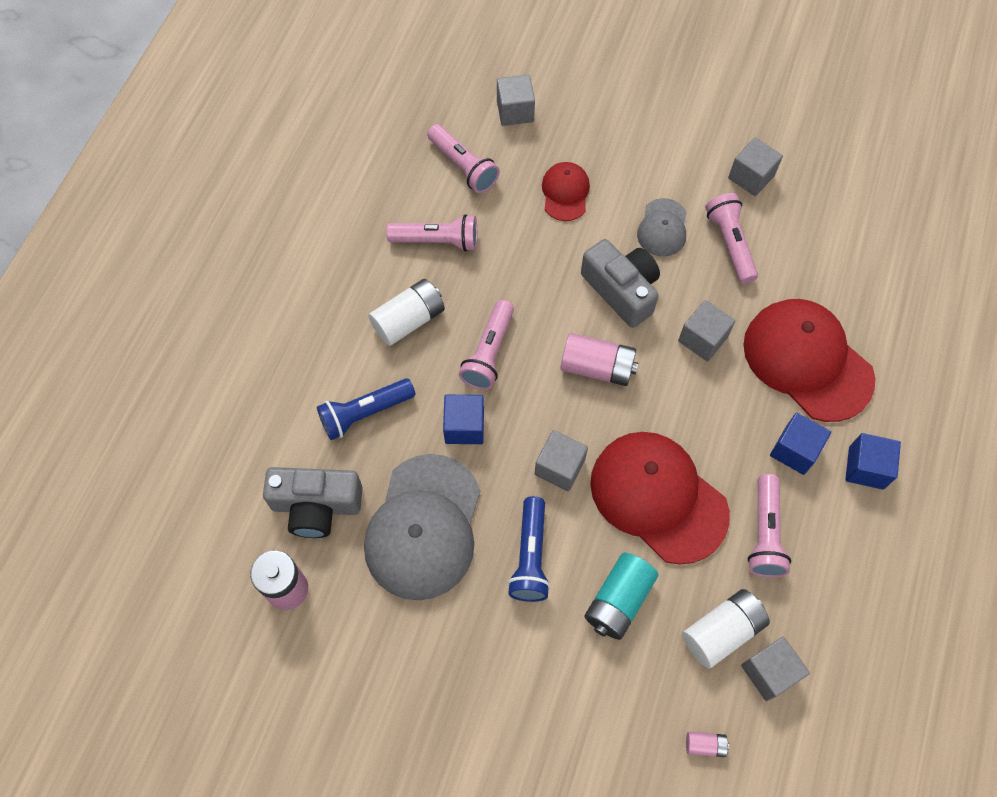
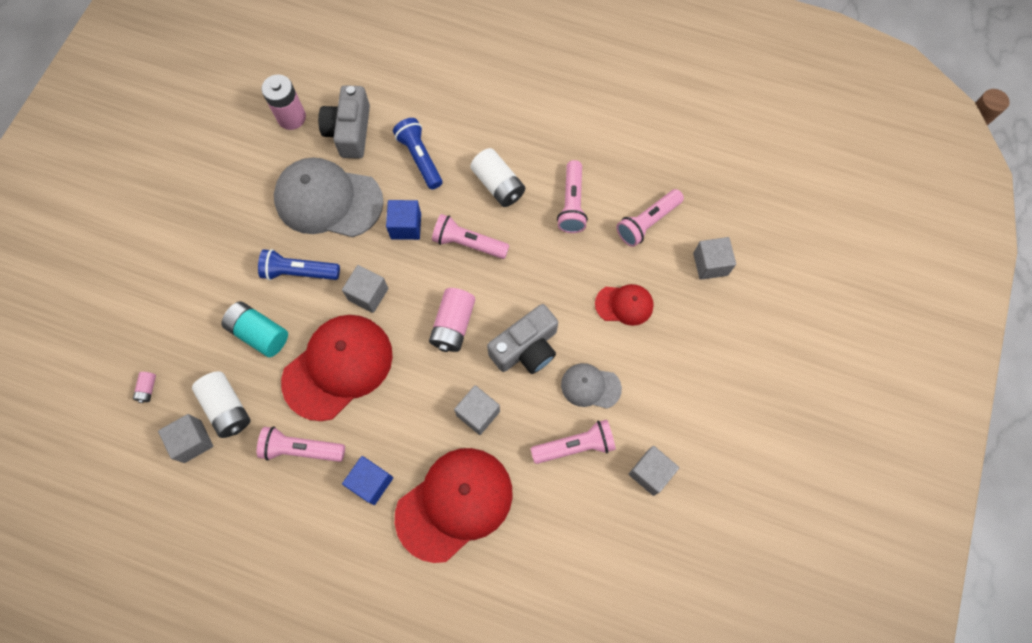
camera: 90 degrees right, 5 degrees up
blue cube [845,433,901,490] -> none

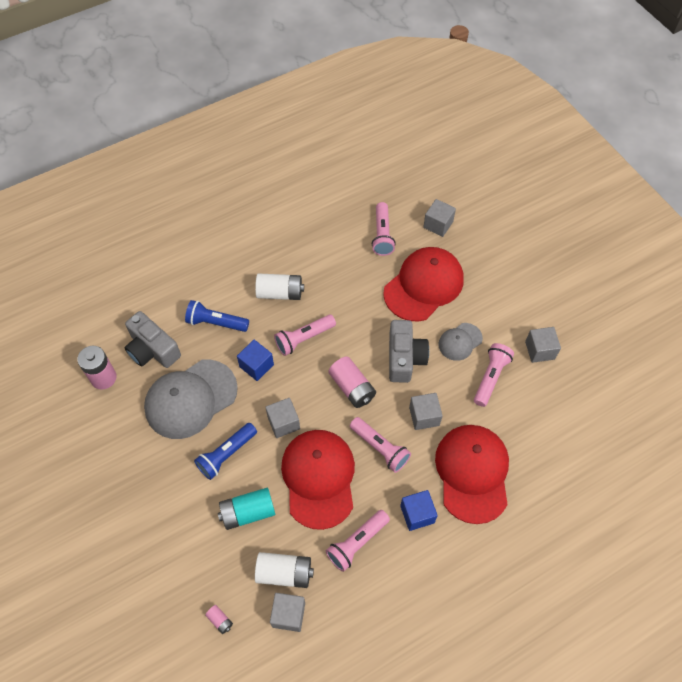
camera: 50 degrees left, 10 degrees down
pink flashlight [557,160,588,233] -> pink flashlight moved to [350,417,411,473]
red cap [595,284,654,326] -> red cap [383,247,464,322], size x1.96

